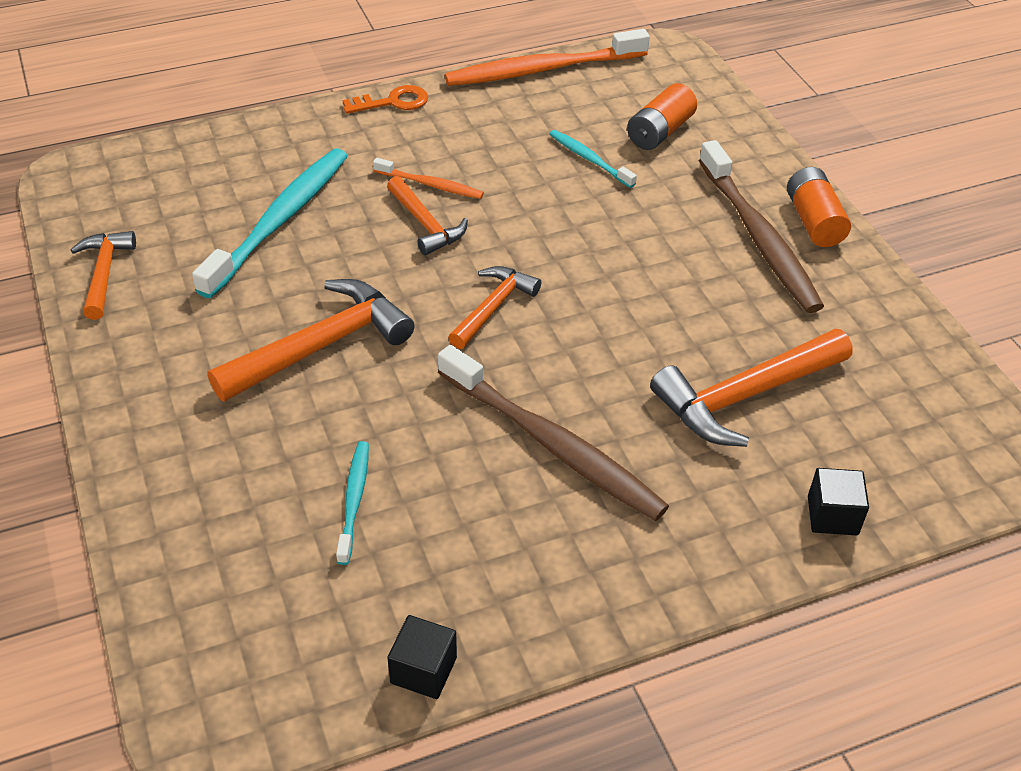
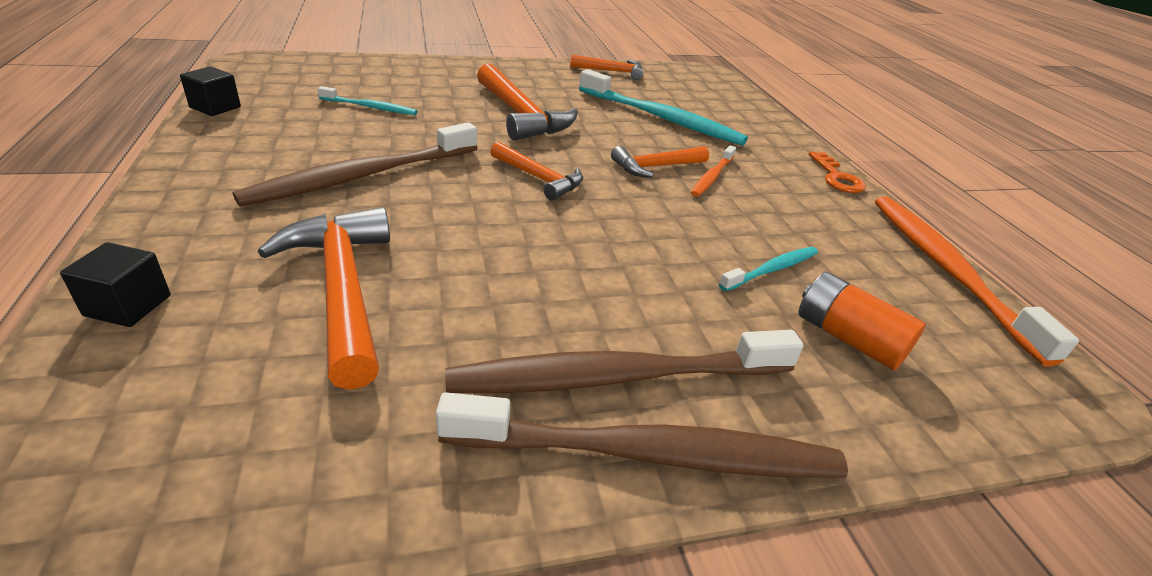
camera: 95 degrees right, 10 degrees down
orange battery [787,167,851,247] -> brown toothbrush [436,392,848,478]

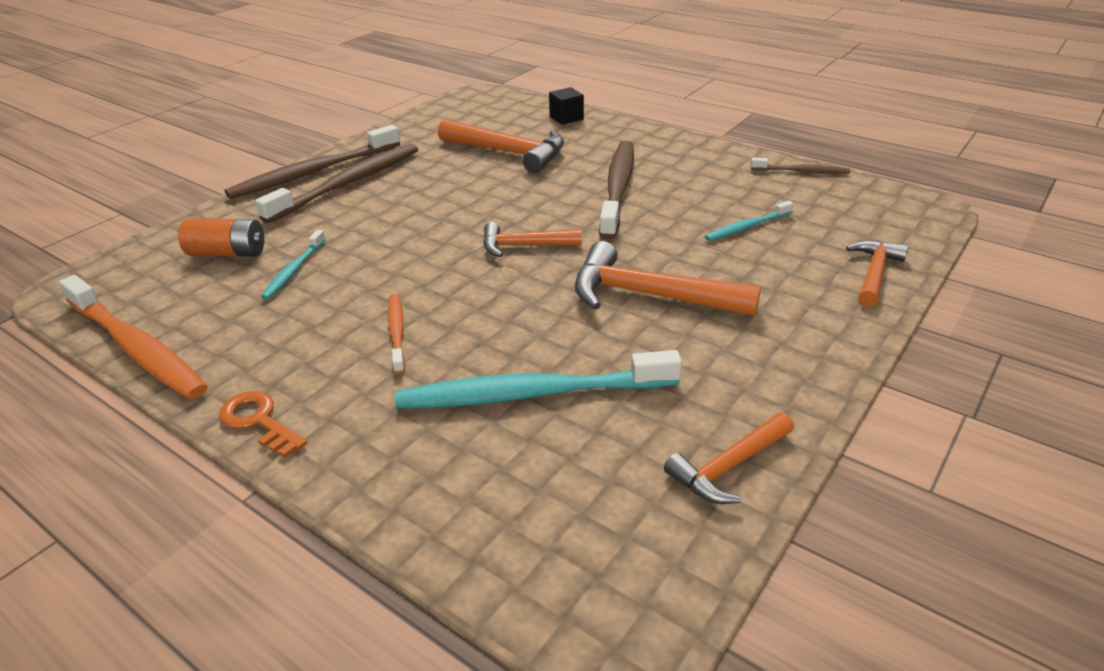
camera: 145 degrees right, 0 degrees up
black cube [180,66,241,116] -> brown toothbrush [751,158,850,174]
orange hammer [611,146,709,178] -> orange hammer moved to [846,240,909,307]

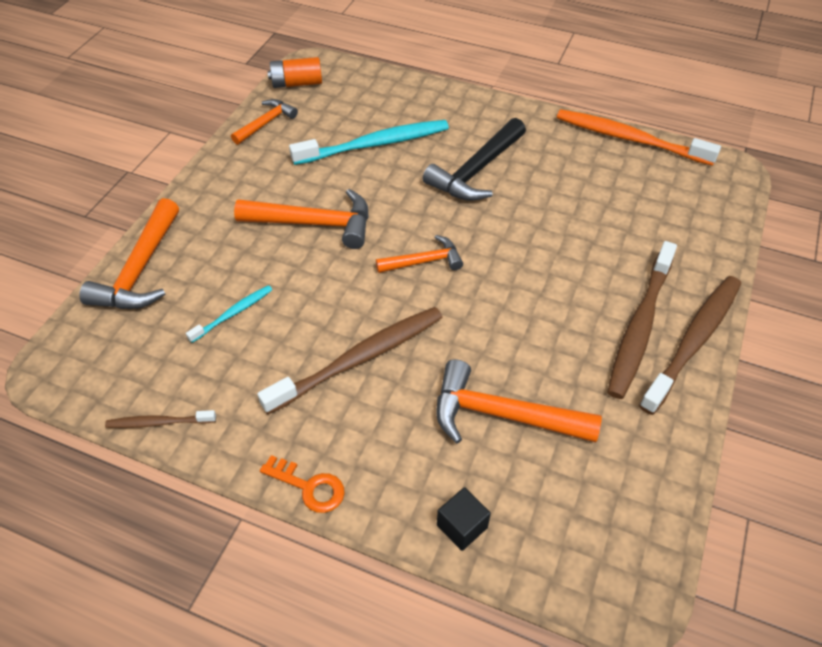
camera: 165 degrees right, 15 degrees up
orange battery [178,218,264,257] -> orange battery moved to [268,57,322,88]
orange key [219,391,307,457] -> orange key moved to [260,455,345,513]
turquoise toothbrush [261,230,326,300] -> none
orange toothbrush [388,294,405,374] -> black hammer [423,118,526,201]
brown toothbrush [599,141,634,239] -> brown toothbrush turned 120 degrees counterclockwise [257,307,443,414]
orange hammer [846,240,909,307] -> orange hammer [79,198,179,309], size x1.66

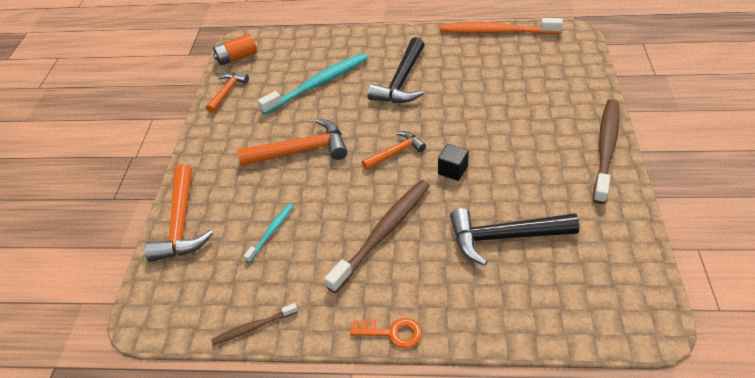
camera: 15 degrees left, 5 degrees down
orange hammer [436,359,602,443] -> black hammer [450,208,580,266]
black cube [437,487,491,551] -> black cube moved to [438,144,469,181]
brown toothbrush [607,241,677,399] -> none

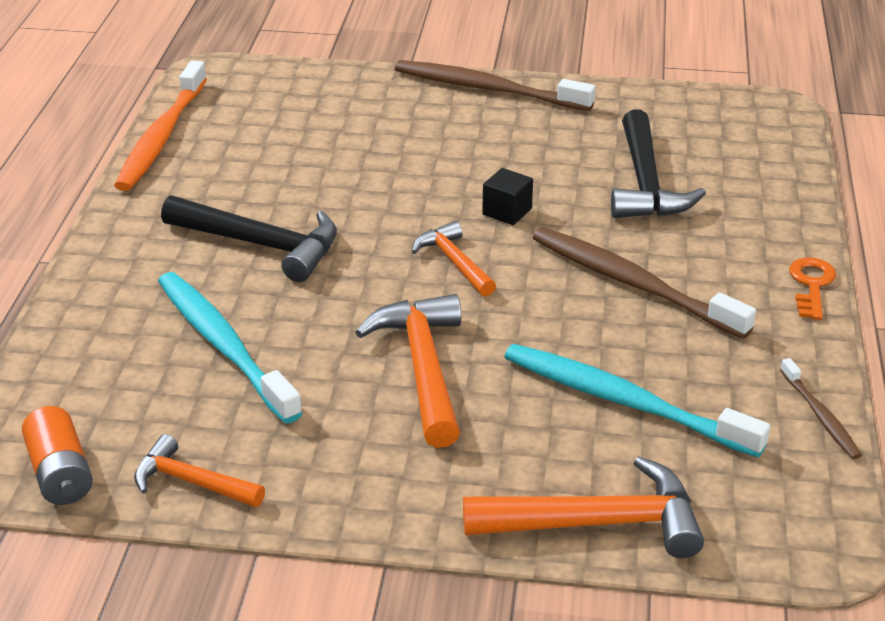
camera: 90 degrees left, 10 degrees down
turquoise toothbrush [244,203,294,263] -> turquoise toothbrush [504,344,770,458], size x2.00

